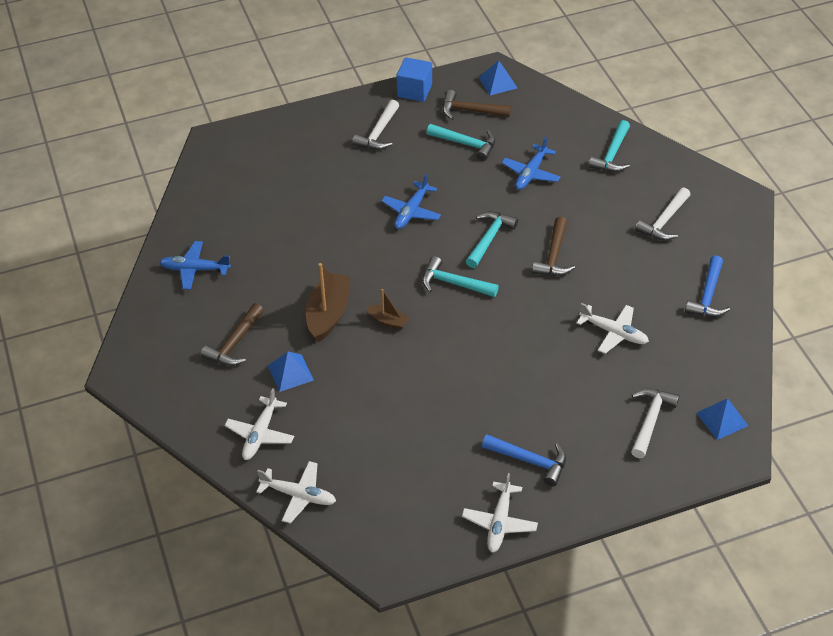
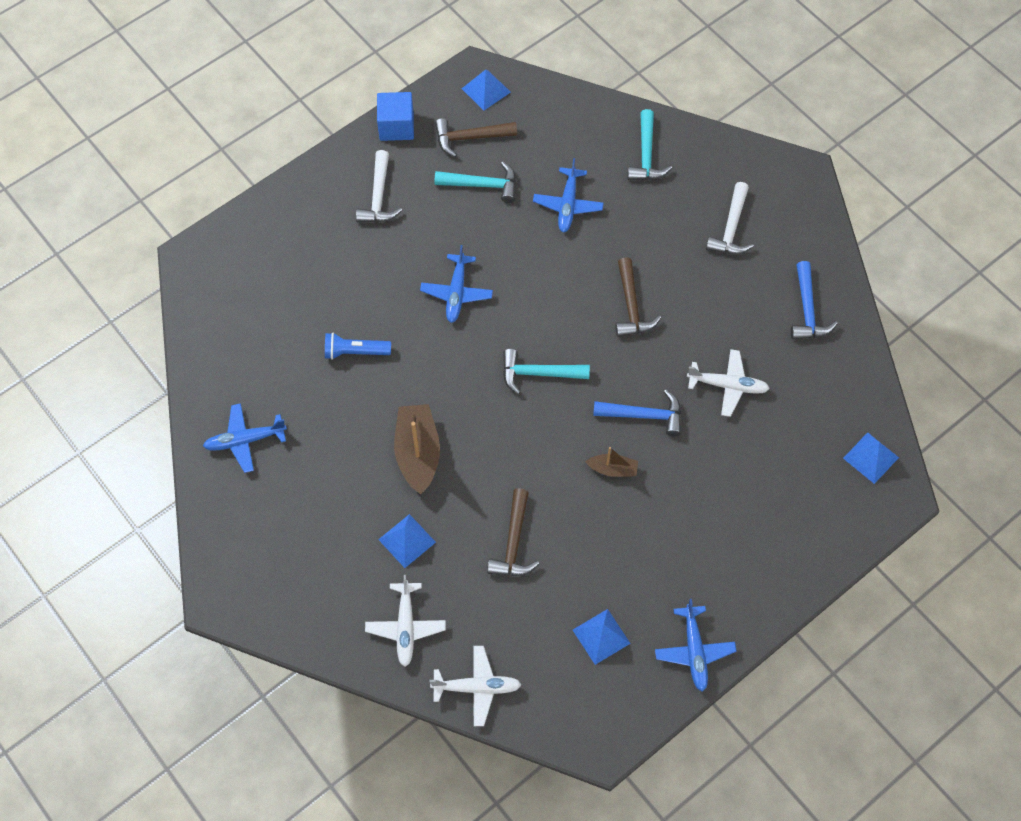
camera: 20 degrees left, 15 degrees up
brown hammer [201,303,264,366] -> brown hammer moved to [487,488,539,576]
brown boat [366,289,410,330] -> brown boat moved to [585,447,638,477]
white plane [462,473,538,552] -> blue plane [655,599,737,692]
turquoise hammer [466,212,518,268] -> none
blue hammer [482,434,566,486] -> blue hammer moved to [593,390,681,436]
white hammer [631,388,680,459] -> none
none -> blue flashlight [325,333,391,360]
none -> blue pyramid [573,609,631,665]

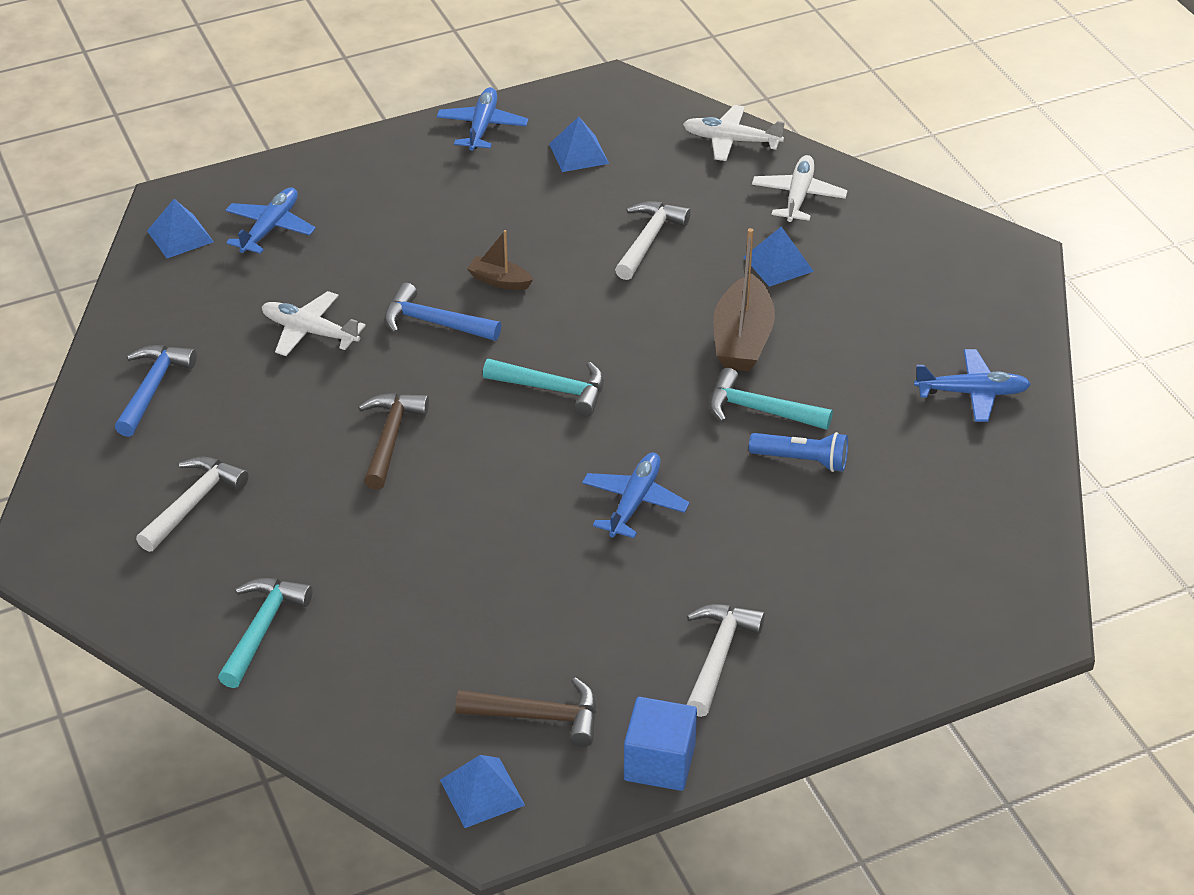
camera: 165 degrees left, 20 degrees down
turquoise hammer [434,161,516,203] -> turquoise hammer moved to [709,368,833,430]
brown hammer [487,488,539,576] -> white hammer [615,201,691,280]
blue plane [533,158,604,233] -> blue plane moved to [225,187,316,254]

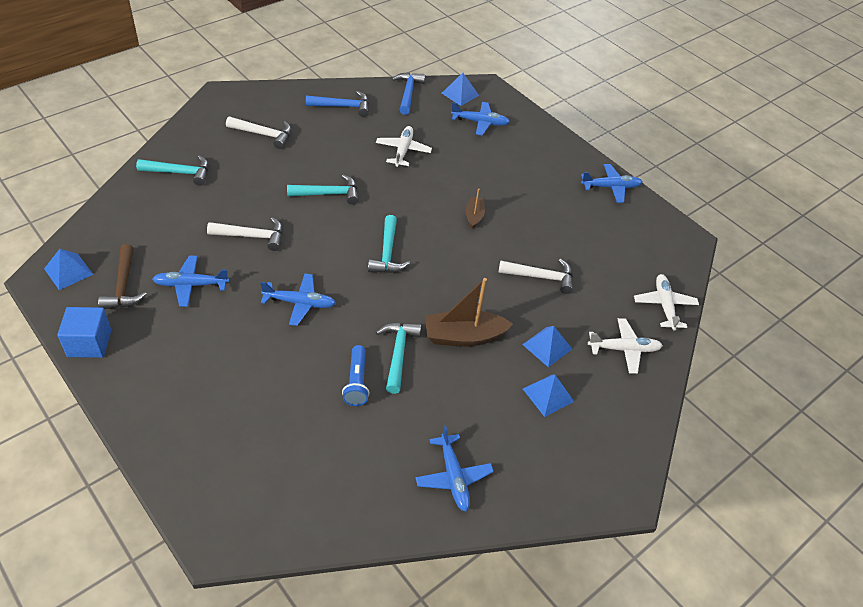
camera: 70 degrees right, 5 degrees up
brown hammer [358,393,429,490] -> turquoise hammer [287,174,359,205]
blue hammer [384,283,501,341] -> blue hammer moved to [392,72,425,115]
blue pyramid [549,117,609,172] -> blue pyramid moved to [523,374,575,417]
white hammer [686,604,765,717] -> white hammer moved to [207,217,283,251]
none -> blue plane [152,256,229,307]

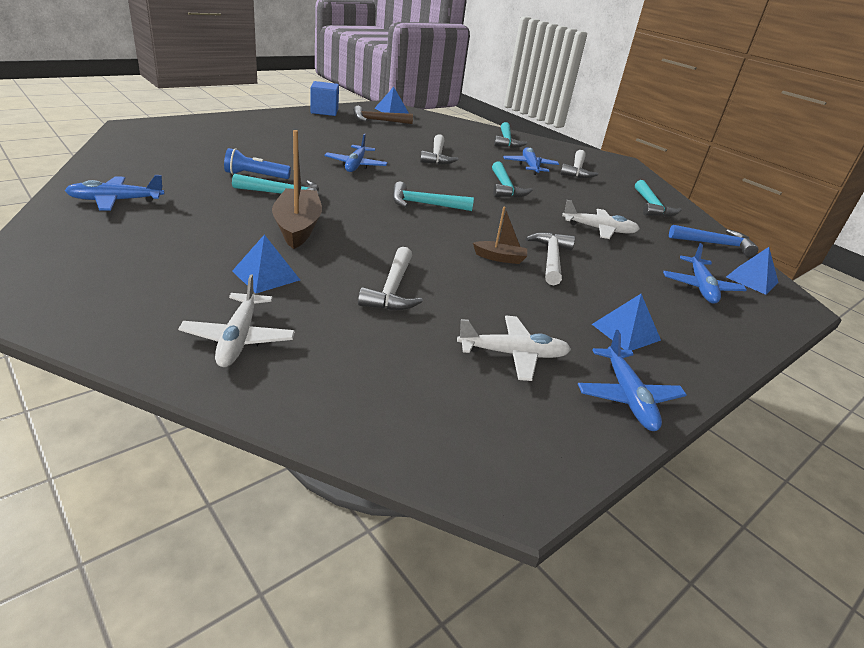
camera: 90 degrees right, 15 degrees down
blue plane [152,256,229,307] -> blue plane moved to [503,147,559,175]
blue hammer [306,91,369,117] -> turquoise hammer [635,180,682,217]
blue pyramid [523,374,575,417] -> blue pyramid moved to [592,294,661,350]
white plane [634,274,699,331] -> white plane moved to [457,316,571,381]
none -> white hammer [525,232,575,285]

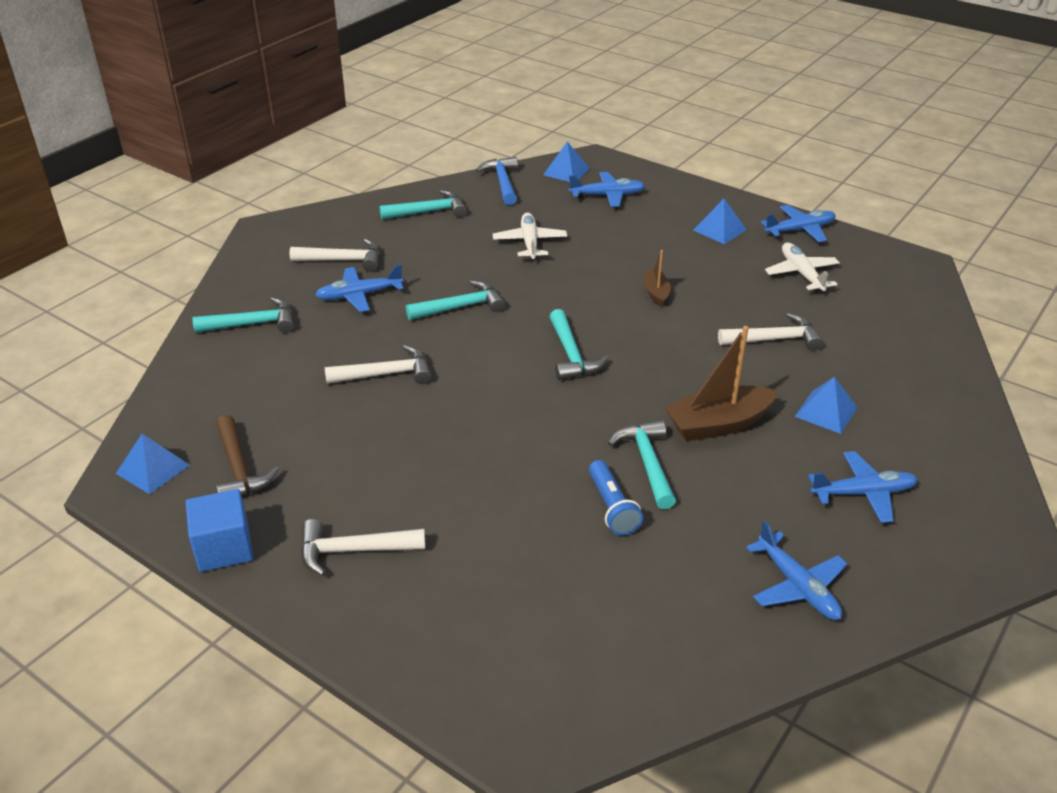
camera: 100 degrees left, 5 degrees up
white plane [178,274,295,367] -> none
blue plane [324,134,388,172] -> blue plane moved to [808,451,918,523]
white hammer [525,232,575,285] -> white hammer moved to [301,519,425,576]

